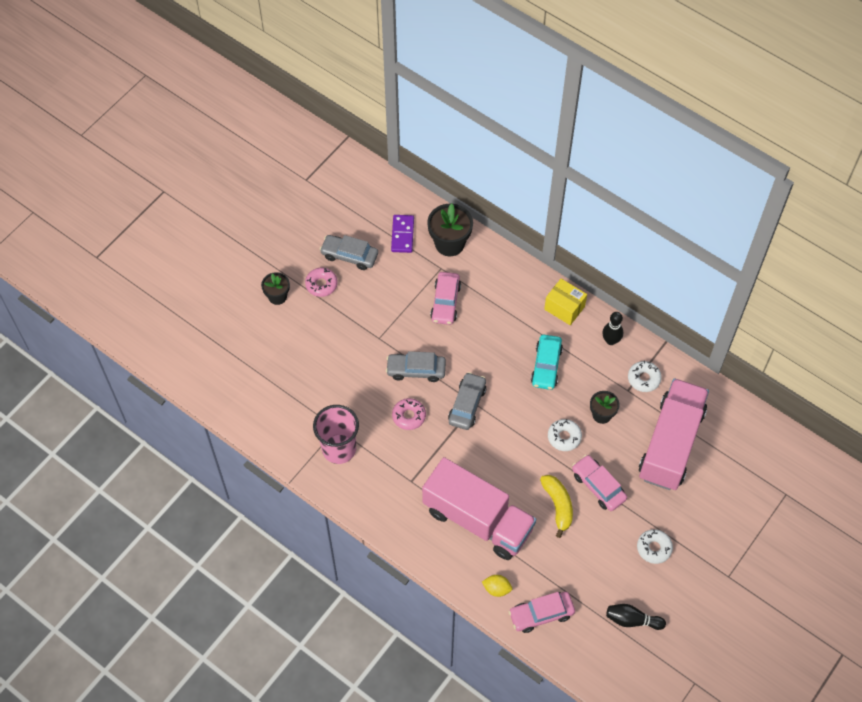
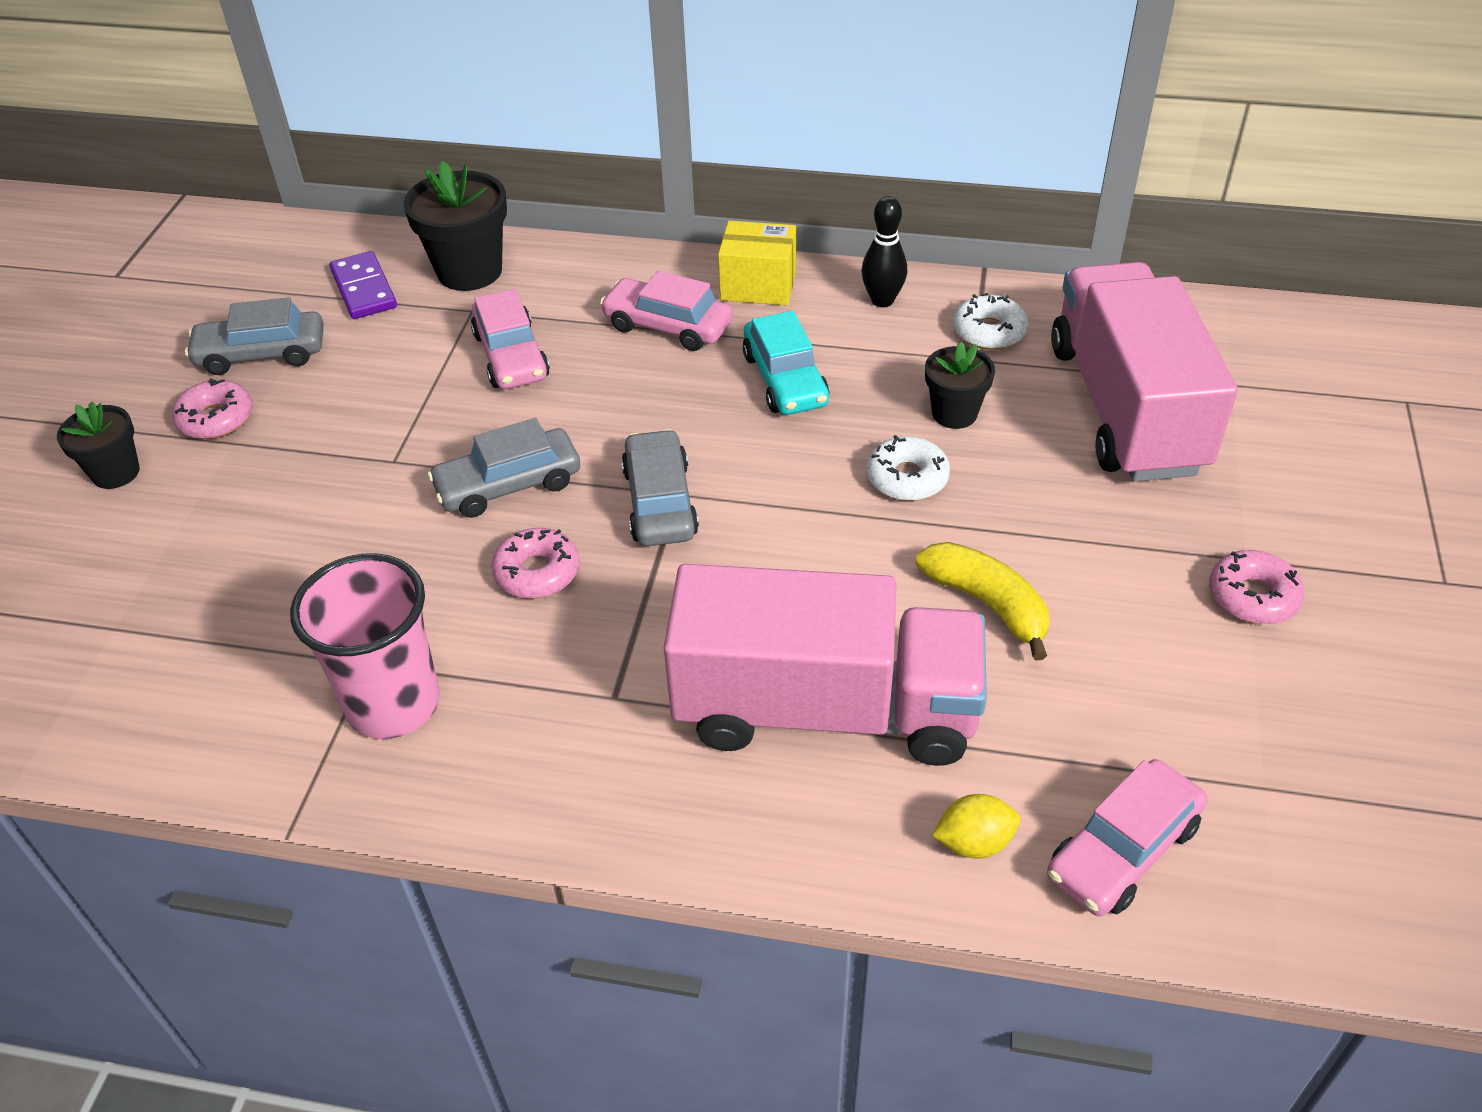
camera: 25 degrees left, 15 degrees down
pink car [572,455,627,511] -> pink car moved to [600,271,733,351]
black bowling pin [606,604,666,630] -> none
white donut [637,529,673,564] -> pink donut [1209,550,1304,624]

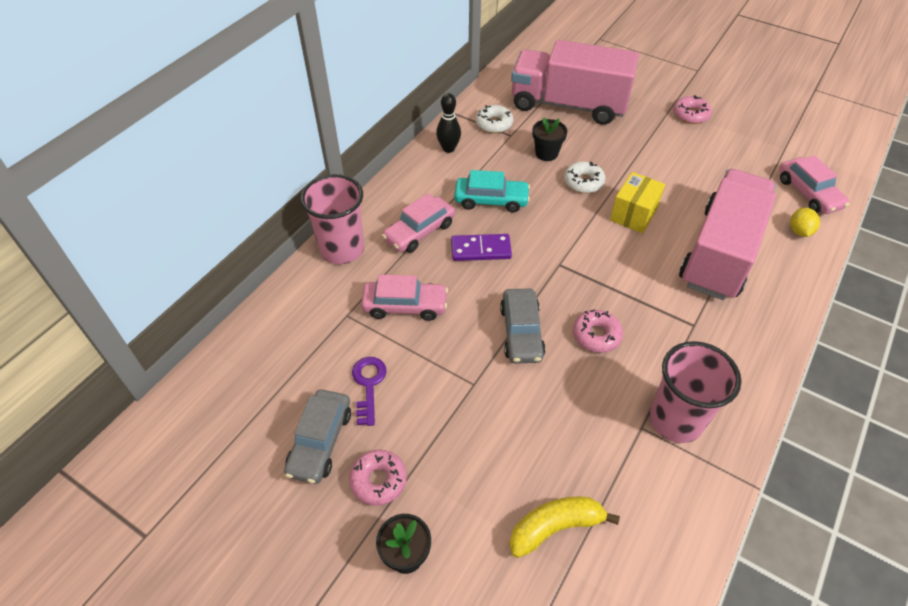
camera: 70 degrees left, 5 degrees up
purple domino [330,251,397,319] -> purple domino moved to [451,234,512,261]
black flower pot [403,161,507,291] -> none
grey car [621,429,699,546] -> none
yellow box [718,221,796,306] -> yellow box moved to [610,172,665,233]
yellow banana [916,542,1049,660] -> yellow banana moved to [509,496,620,558]
none -> pink cup [300,174,364,264]
none -> purple key [352,357,386,426]

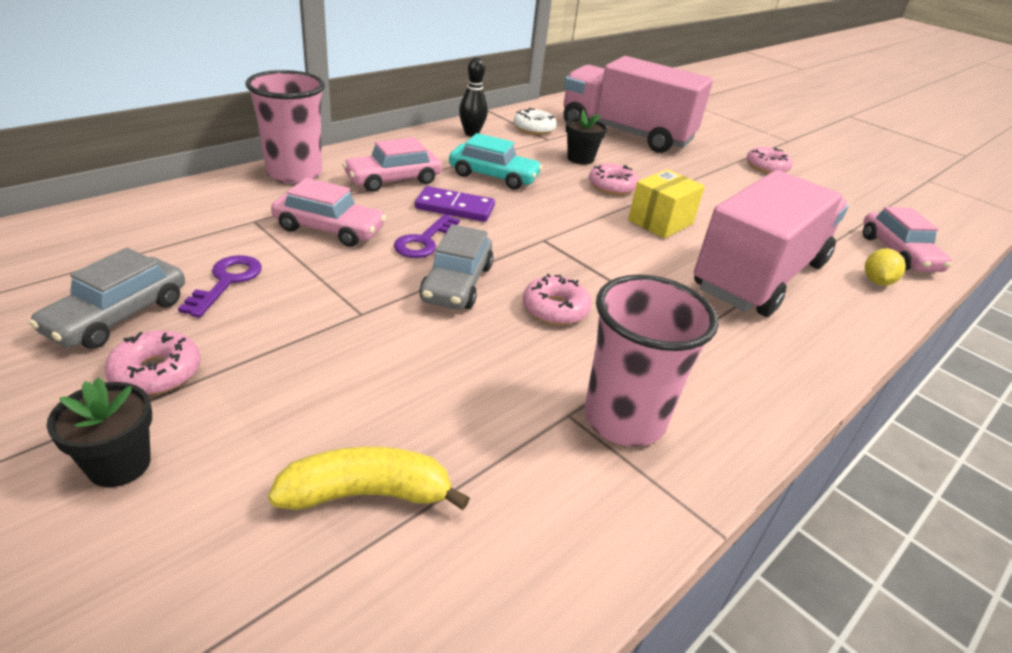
camera: 10 degrees right, 15 degrees down
white donut [564,162,606,193] -> pink donut [589,164,639,195]
none -> purple key [394,214,460,258]

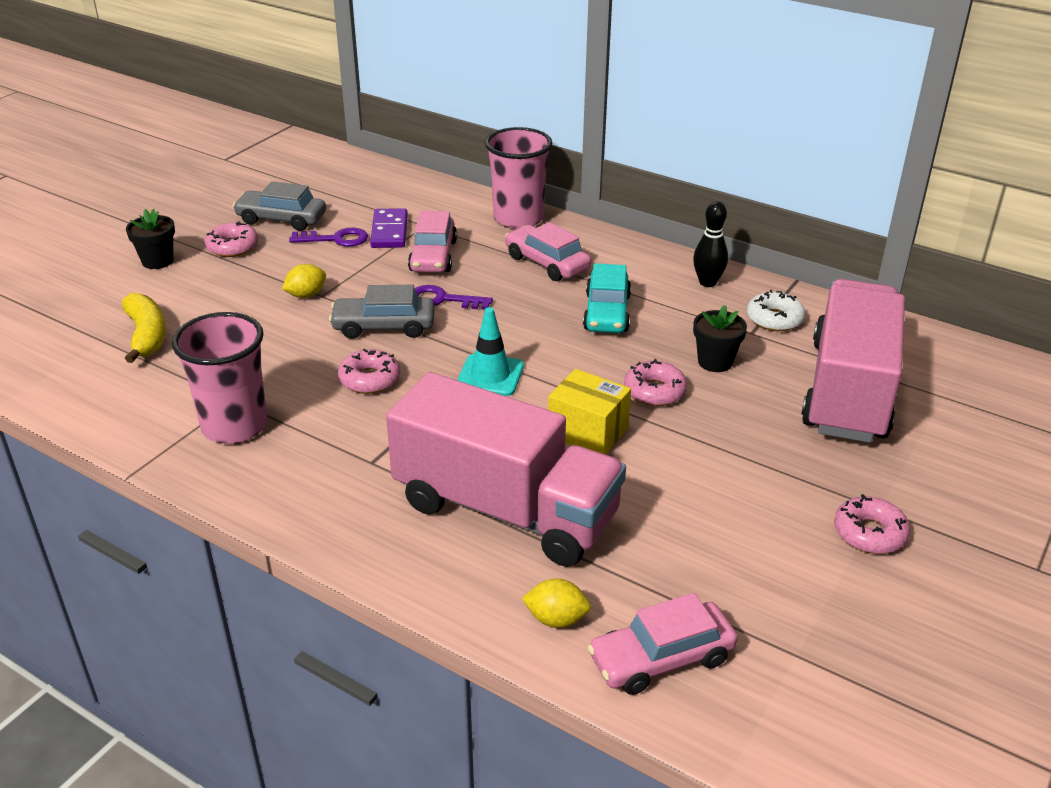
camera: 80 degrees right, 0 degrees up
purple domino [415,186,495,222] -> purple domino moved to [370,208,408,248]
none -> yellow lemon [282,264,326,298]
none -> turquoise traffic cone [457,307,524,396]

